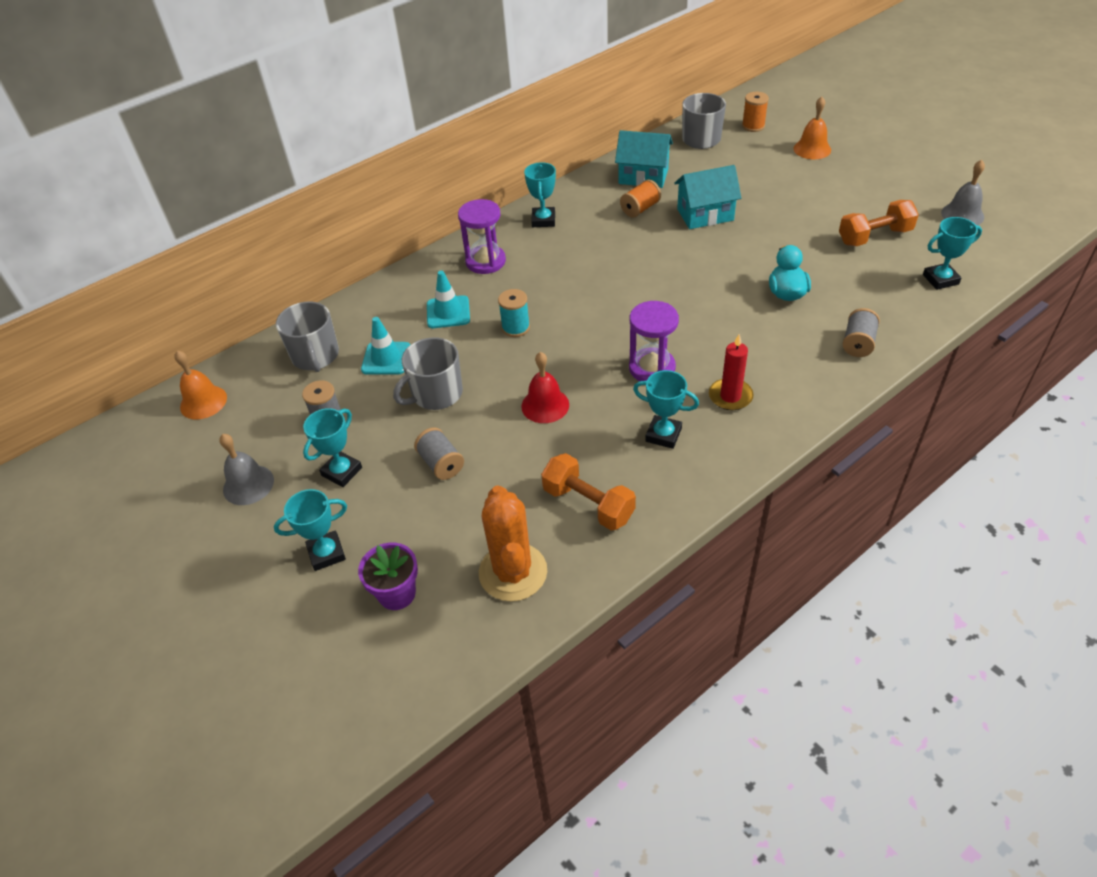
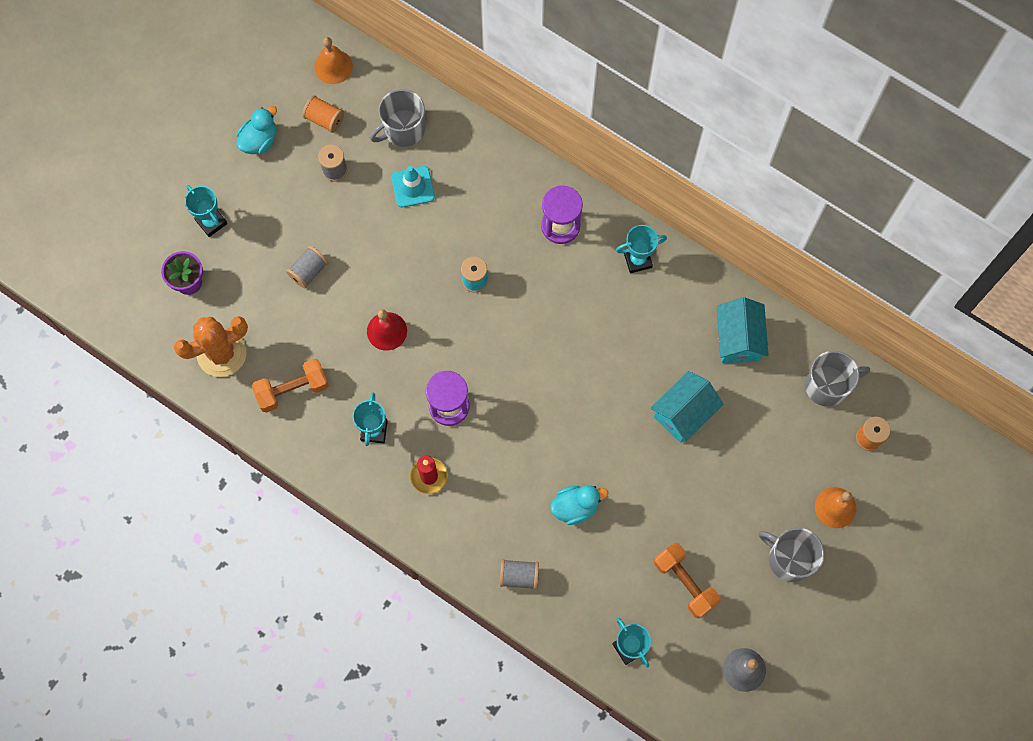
camera: 70 degrees right, 25 degrees up
grey bell [220,434,274,505] -> turquoise duck [236,106,277,154]
turquoise trophy [303,408,362,487] -> none
grey mug [393,337,463,410] -> grey mug moved to [759,528,824,582]
turquoise traffic cone [427,271,470,328] -> none
orange dumbbell [541,453,636,531] -> orange dumbbell turned 45 degrees clockwise [252,359,329,413]
orange spool [620,179,661,218] -> orange spool moved to [302,95,344,133]
turquoise house [674,165,741,229] -> turquoise house turned 75 degrees clockwise [651,371,723,443]

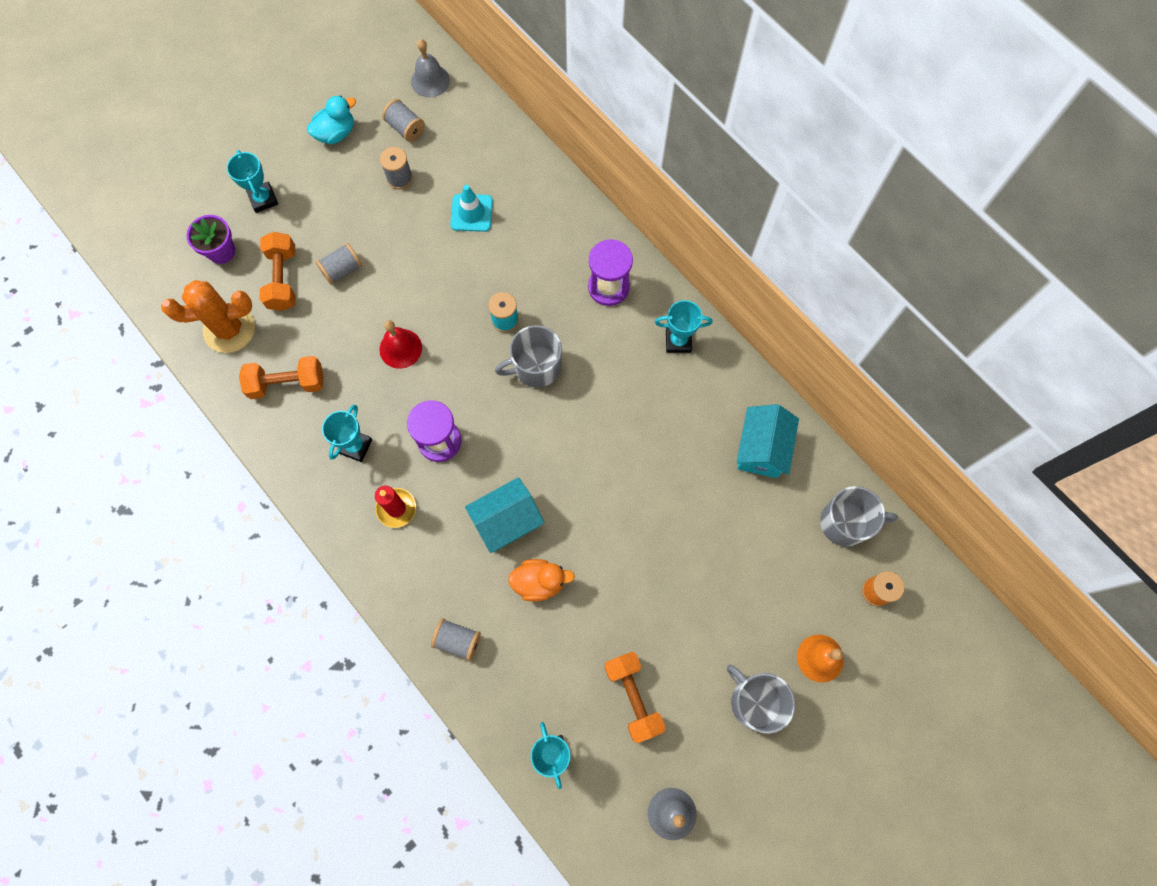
camera: 15 degrees right, 0 degrees up
orange spool [302,95,344,133] -> grey spool [382,99,425,142]
orange bell [314,37,353,84] -> grey bell [411,39,450,98]
grey mug [370,89,425,147] -> grey mug moved to [495,325,562,388]
turquoise duck [550,485,608,525] -> orange duck [508,559,575,601]
turquoise house [651,371,723,443] -> turquoise house moved to [465,477,544,553]
none -> orange dumbbell [260,232,295,311]

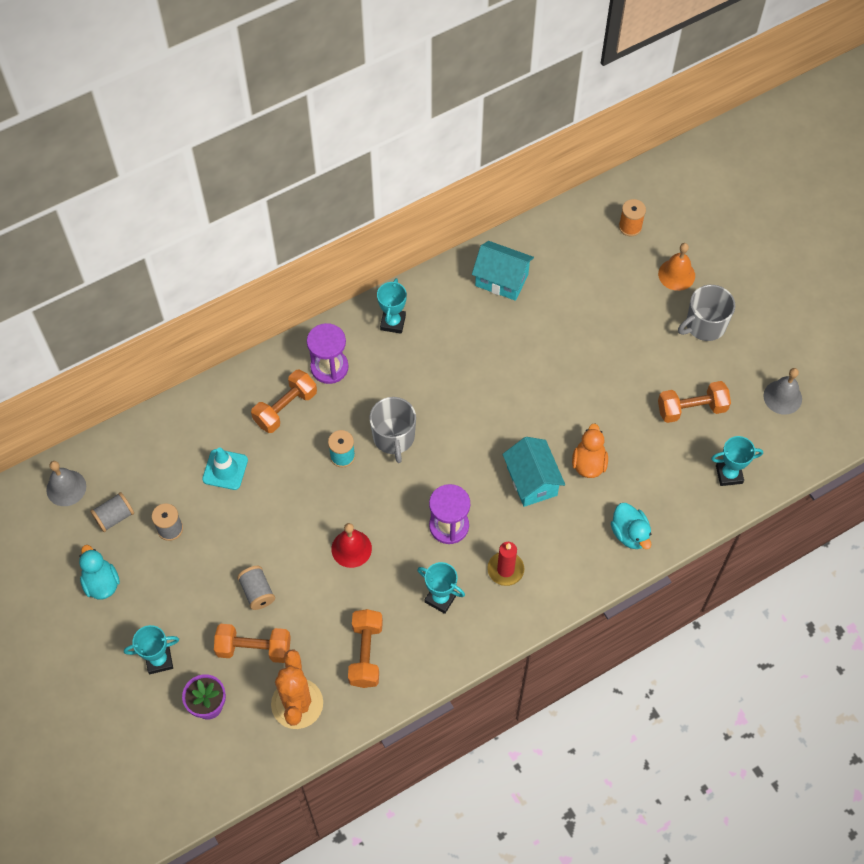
camera: 80 degrees left, 10 degrees down
grey spool [431,618,481,661] -> turquoise duck [611,503,651,549]
grey mug [820,486,898,547] -> none
none -> orange dumbbell [251,370,317,433]

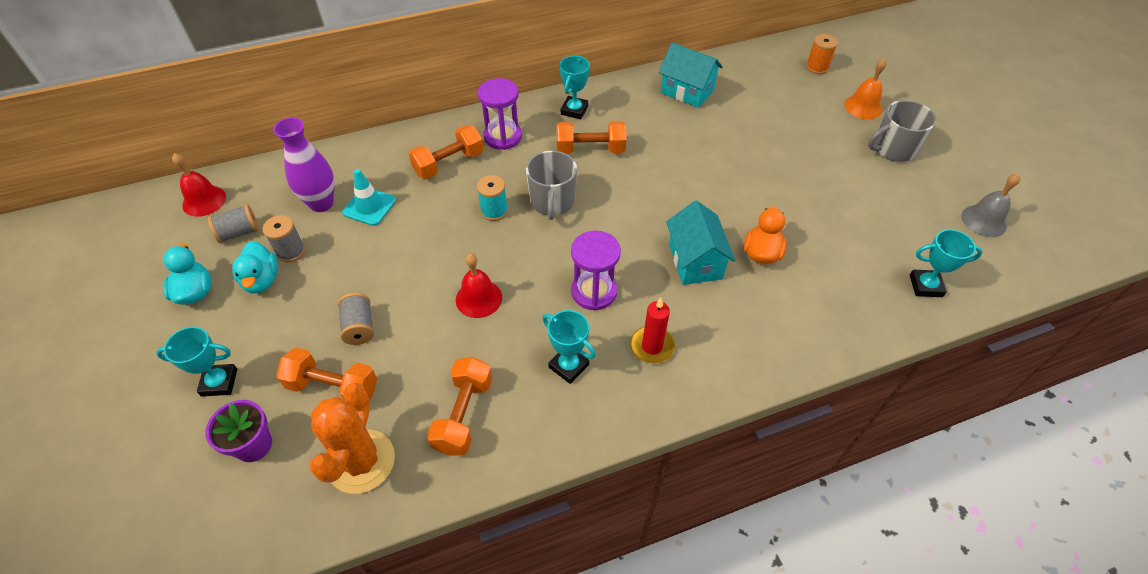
camera: 10 degrees right, 10 degrees down
grey bell [46,461,86,506] -> red bell [172,153,226,217]
turquoise duck [611,503,651,549] -> turquoise duck moved to [232,241,278,293]
orange dumbbell [658,381,731,423] -> orange dumbbell moved to [556,121,626,154]
none -> purple vase [273,117,334,212]

